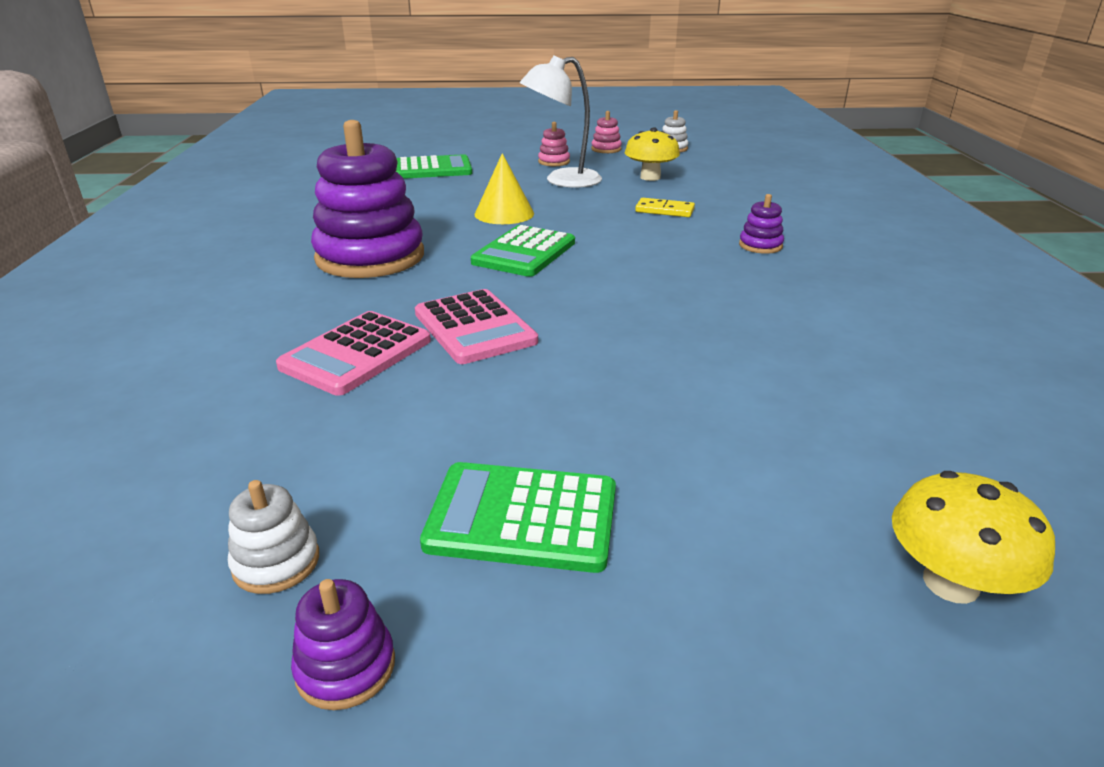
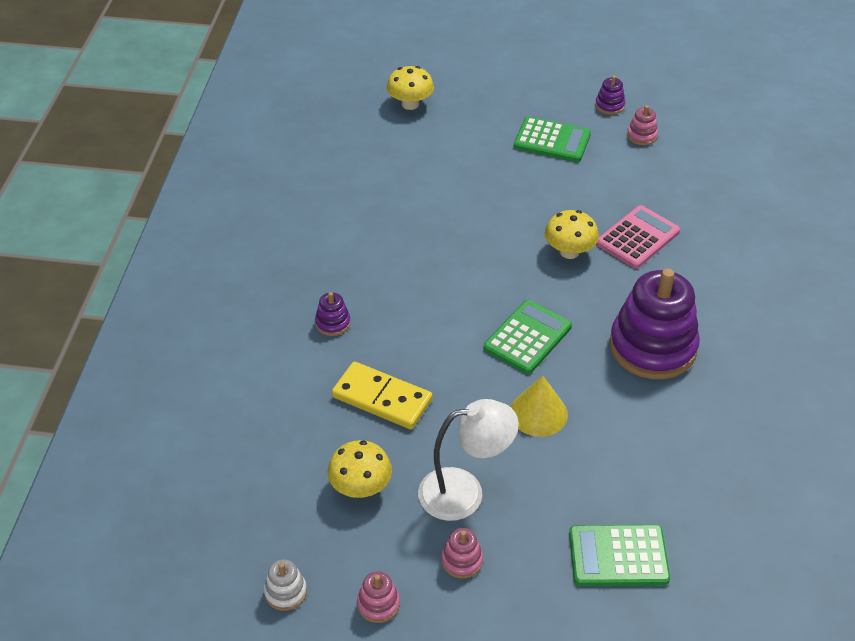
camera: 170 degrees left, 15 degrees up
white stacking toy [228,480,319,594] -> pink stacking toy [627,105,658,145]
pink calculator [415,289,538,364] -> yellow mushroom [545,210,599,259]
yellow domino [635,198,695,217] -> yellow domino [332,361,432,429], size x1.70

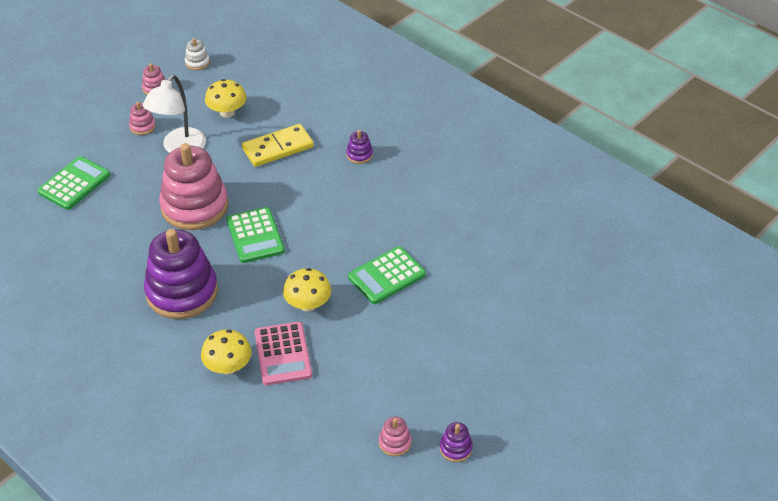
camera: 125 degrees right, 0 degrees up
yellow mushroom [387,66,434,110] -> yellow mushroom moved to [201,330,252,375]
yellow cone [511,376,568,437] -> pink stacking toy [159,143,228,230]
green calculator [514,117,591,162] -> green calculator moved to [348,246,426,304]

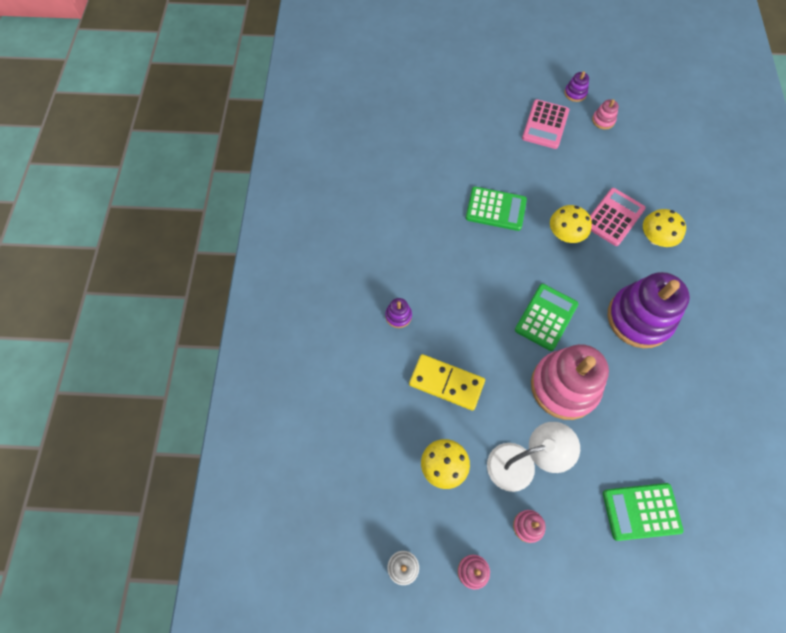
camera: 130 degrees left, 20 degrees up
none -> pink calculator [522,99,570,149]

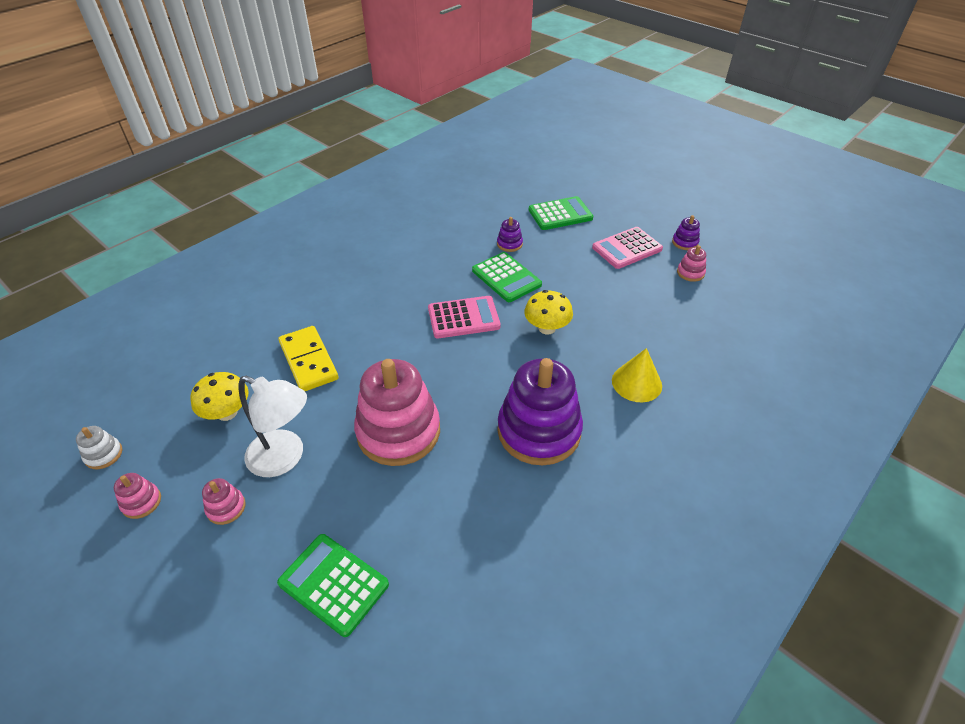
camera: 40 degrees right, 20 degrees down
purple stacking toy [385,298,412,328] -> purple stacking toy moved to [497,217,523,252]
green calculator [515,284,578,351] -> green calculator moved to [529,196,593,230]
pink calculator [590,188,646,246] -> pink calculator moved to [428,296,501,338]
yellow mushroom [643,209,686,247] -> yellow cone [612,348,662,402]

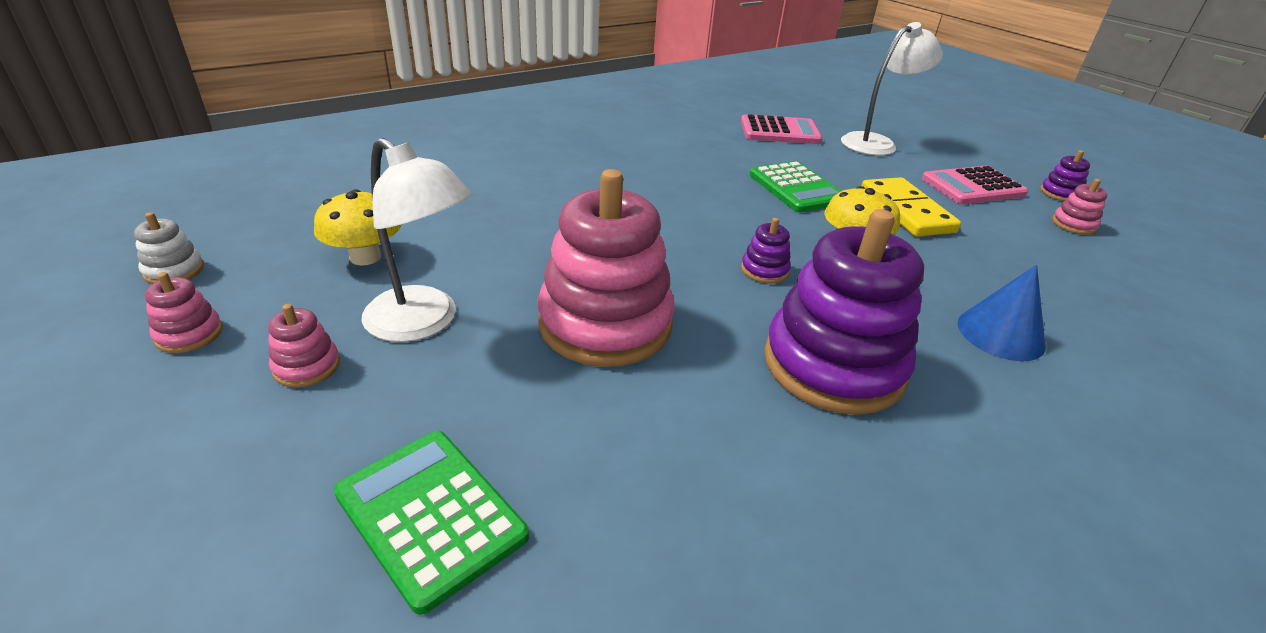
camera: 10 degrees right, 10 degrees down
yellow domino [279,326,339,391] -> yellow domino moved to [862,177,961,237]
pink calculator [428,296,501,338] -> pink calculator moved to [741,114,822,144]
purple stacking toy [497,217,523,252] -> purple stacking toy moved to [741,218,791,284]
green calculator [529,196,593,230] -> white lamp [841,22,943,156]
yellow cone [612,348,662,402] -> blue cone [957,265,1046,361]

